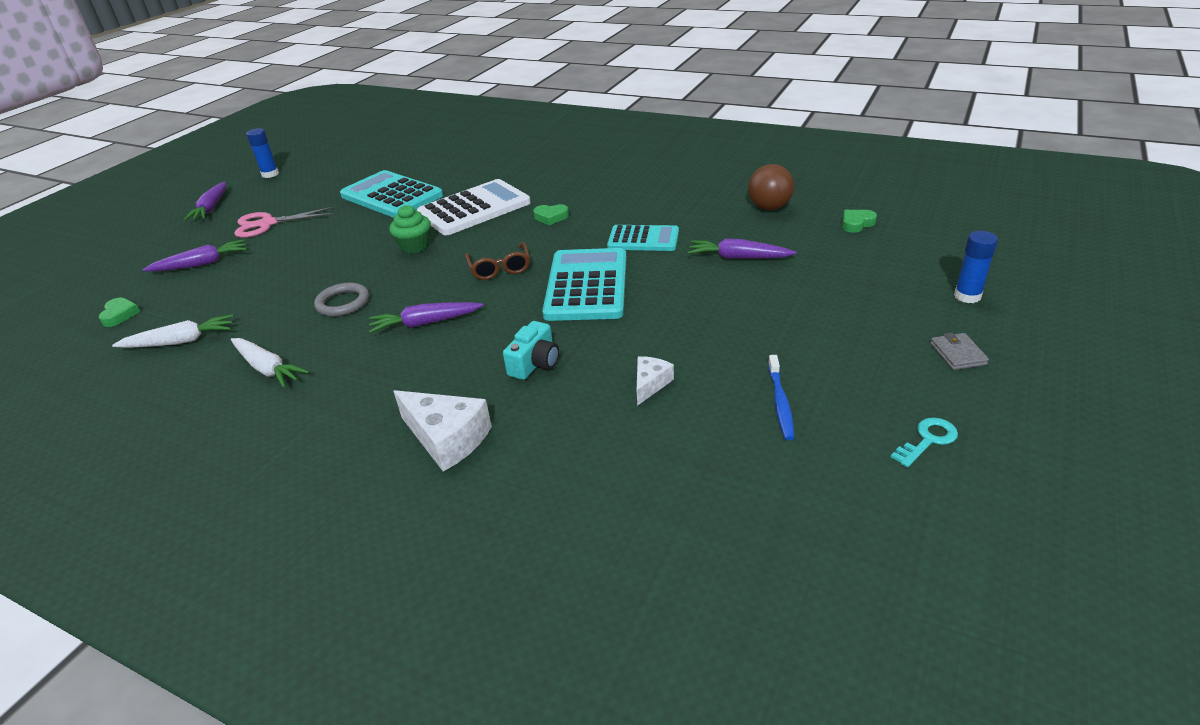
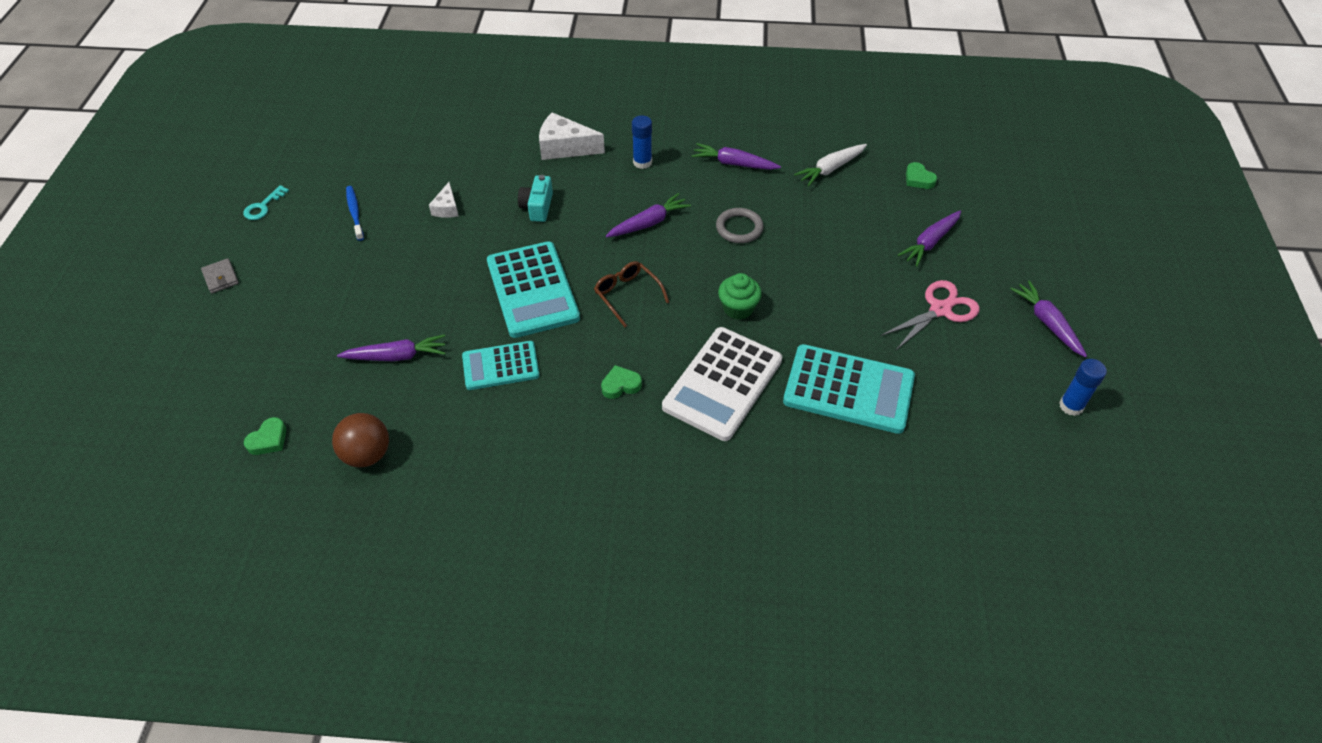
camera: 155 degrees right, 15 degrees up
white carrot [231,338,309,388] -> purple carrot [691,143,781,170]
blue glue stick [954,231,998,303] -> blue glue stick moved to [632,115,652,169]

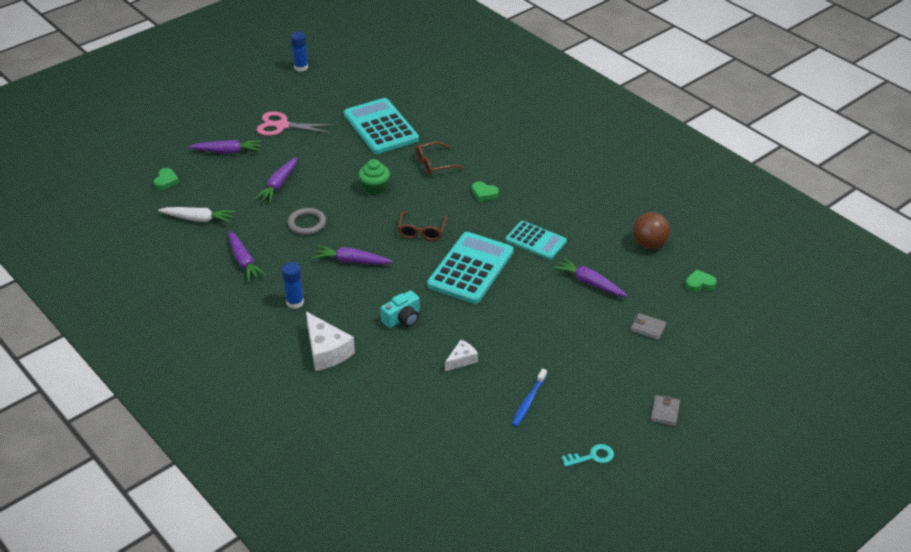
camera: 135 degrees left, 10 degrees down
white calculator [662,327,782,441] -> brown glasses [415,142,465,175]
purple carrot [1010,281,1087,357] -> purple carrot moved to [255,157,297,203]
none -> grey wallet [630,313,666,340]

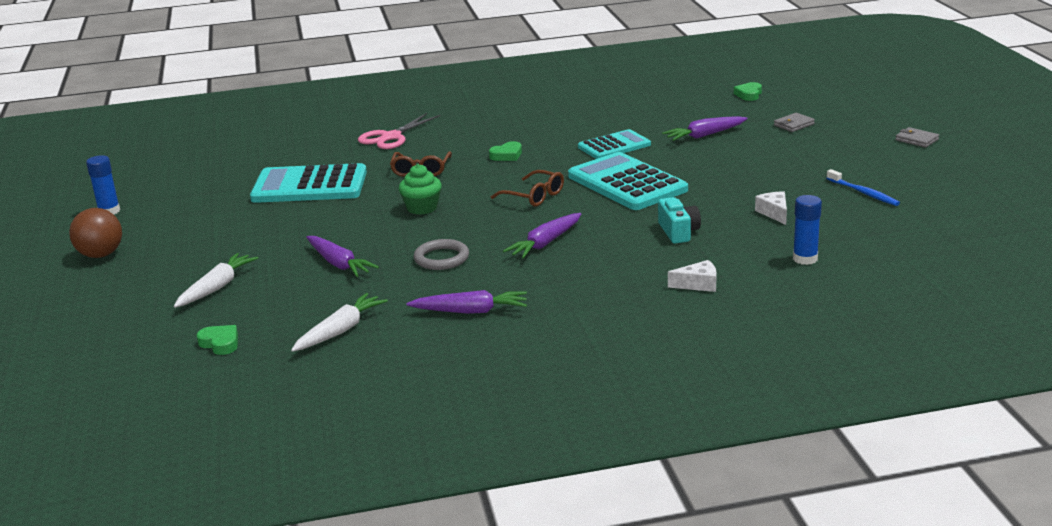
camera: 60 degrees left, 15 degrees down
purple carrot [188,140,261,154] -> white carrot [174,253,258,308]
pink scissors [256,111,333,136] -> pink scissors moved to [358,113,441,149]
blue glue stick [282,262,304,309] -> blue glue stick moved to [793,195,822,265]
white cheese [306,312,355,371] -> white cheese [668,260,717,292], size x0.56
turquoise key [562,444,614,467] -> none
brown ball [633,212,670,249] -> brown ball moved to [69,208,122,258]

